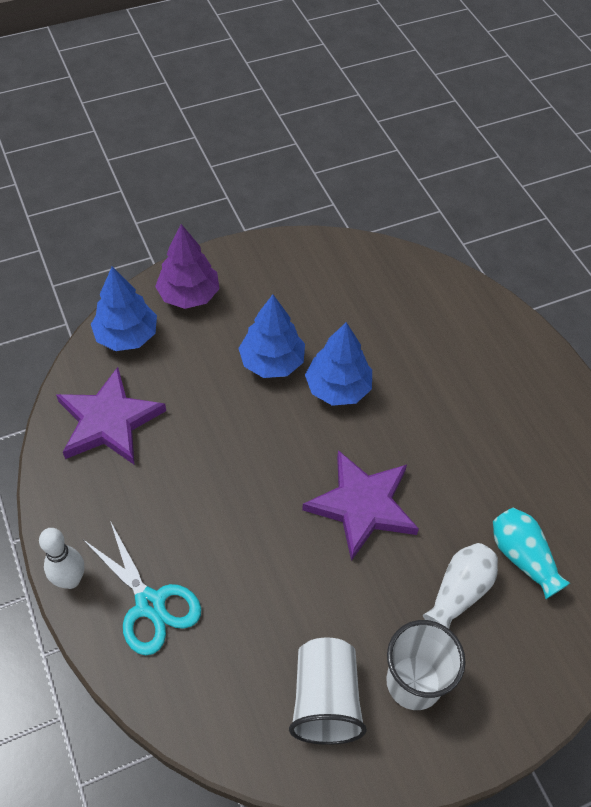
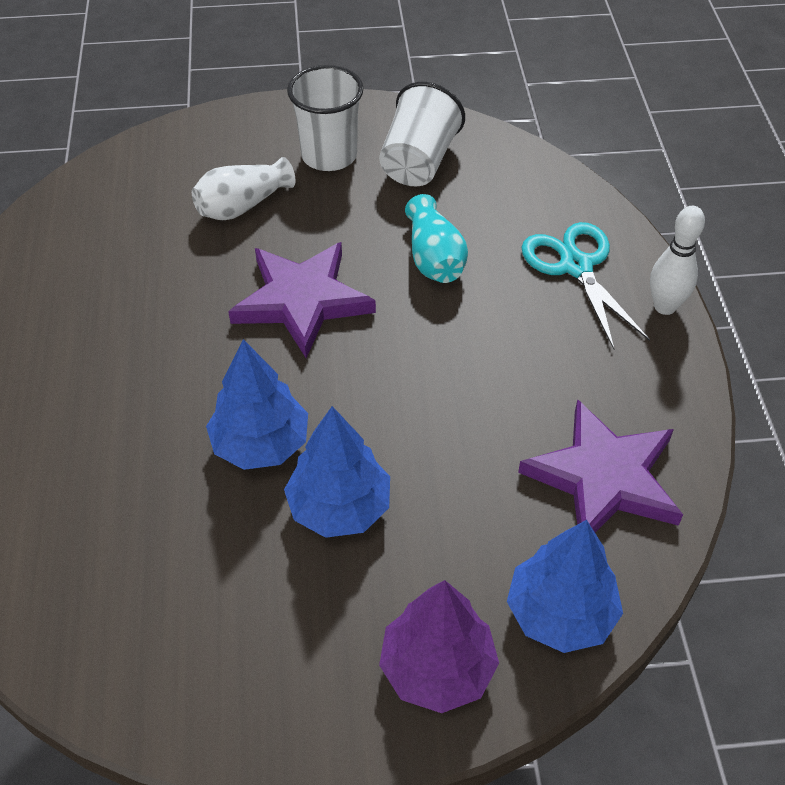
camera: 160 degrees left, 5 degrees down
turquoise vase [493,508,570,599] -> turquoise vase moved to [405,194,468,283]

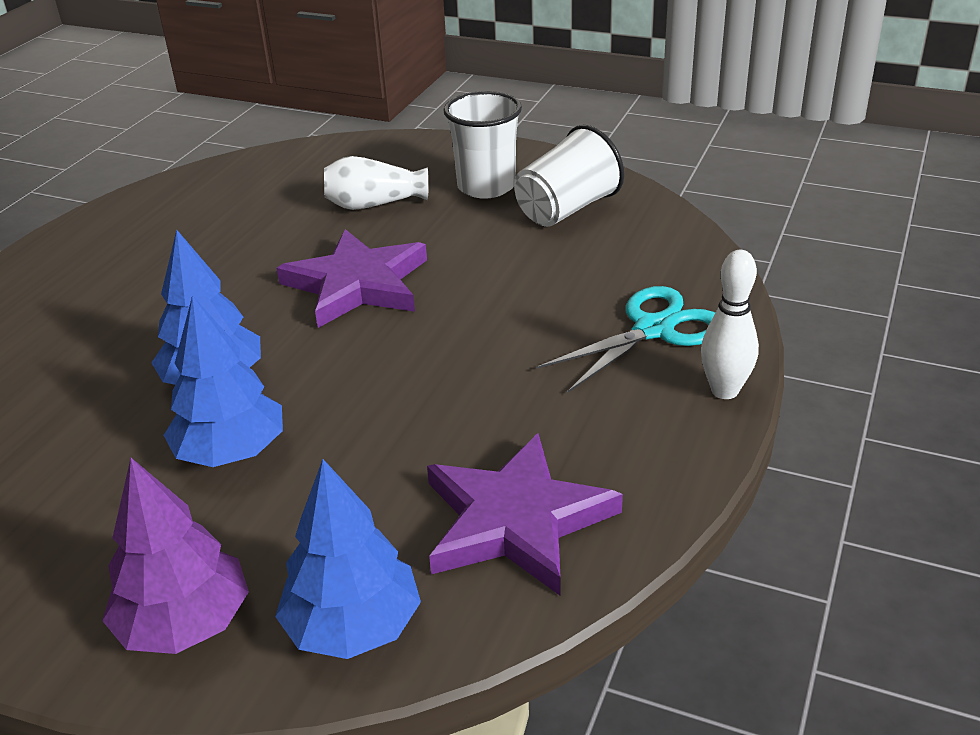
camera: 30 degrees right, 15 degrees down
turquoise vase [405,194,468,283] -> none
turquoise scissors [521,222,650,349] -> turquoise scissors turned 45 degrees clockwise [536,286,715,393]

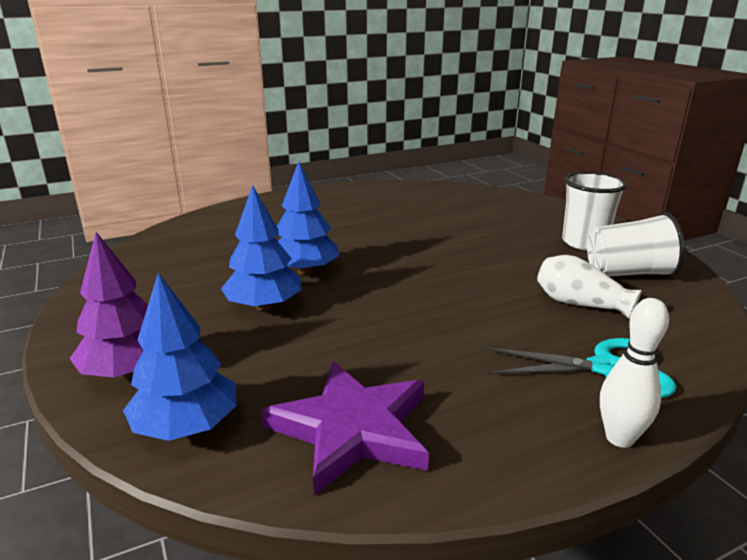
camera: 40 degrees right, 10 degrees down
purple star [276,229,427,328] -> none
white vase [324,156,429,210] -> white vase moved to [537,255,642,319]

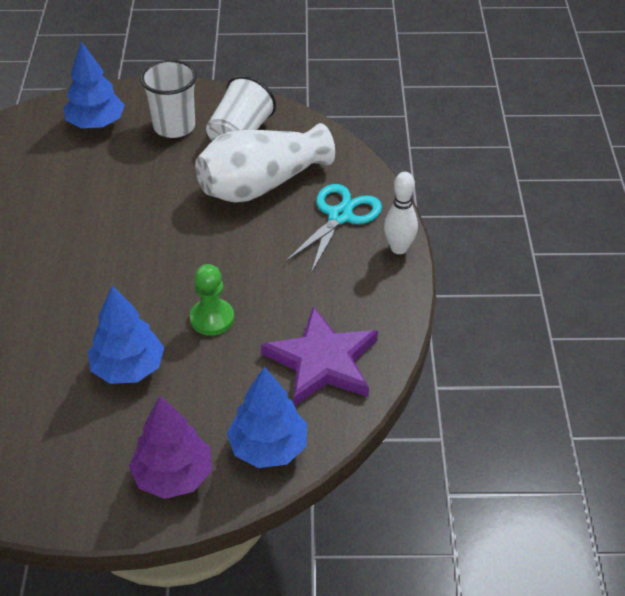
camera: 65 degrees left, 20 degrees up
blue tree [276,161,339,275] -> blue tree moved to [64,41,125,128]
white vase [537,255,642,319] -> white vase [195,123,335,202], size x1.76
none -> green pawn [190,264,234,336]

